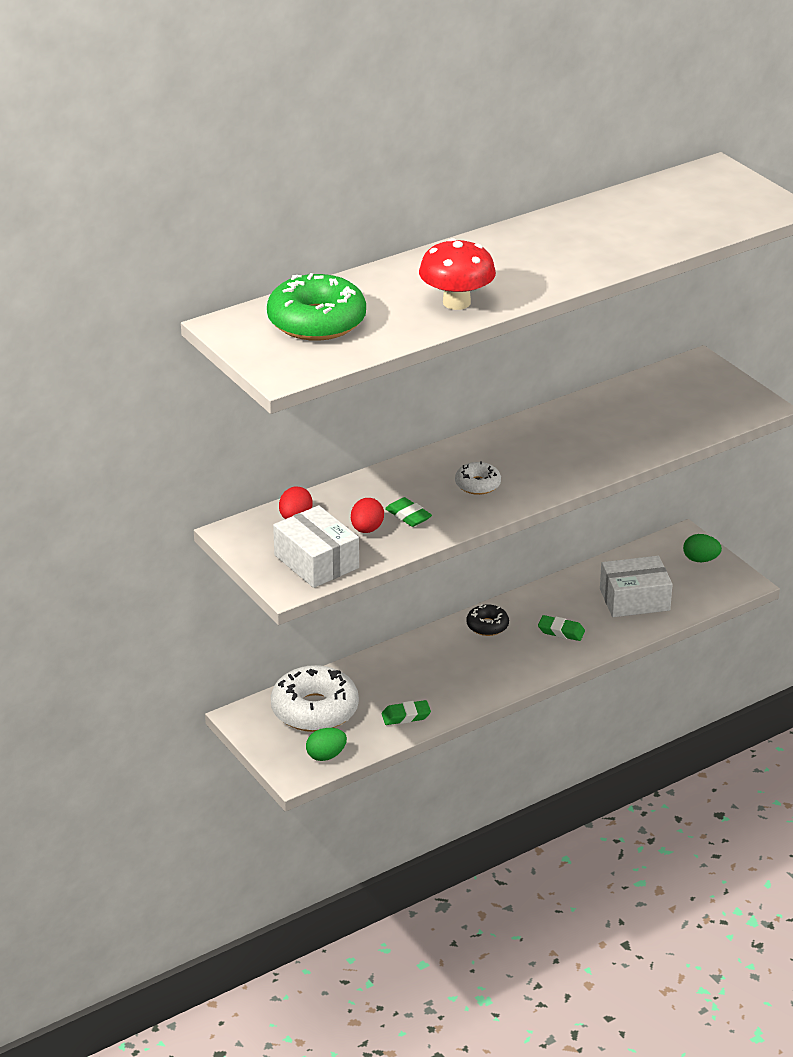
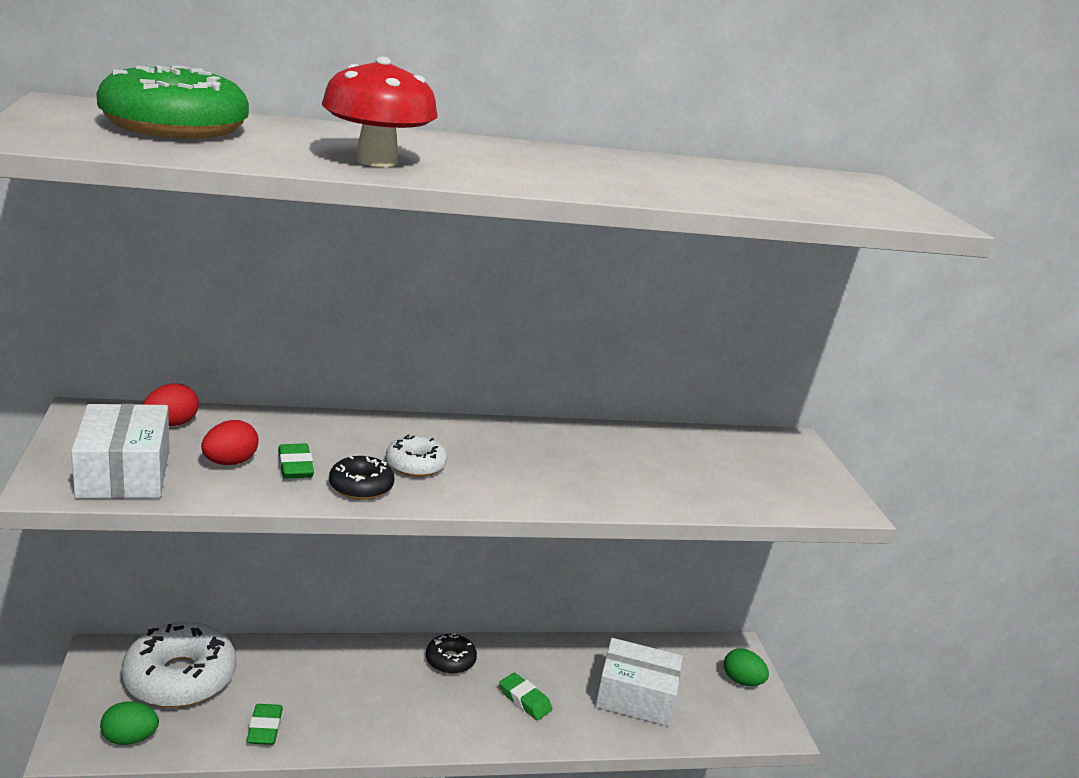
camera: 20 degrees right, 10 degrees down
green eraser [382,700,431,725] -> green eraser turned 75 degrees clockwise [247,704,283,745]
none -> black donut [329,456,394,500]

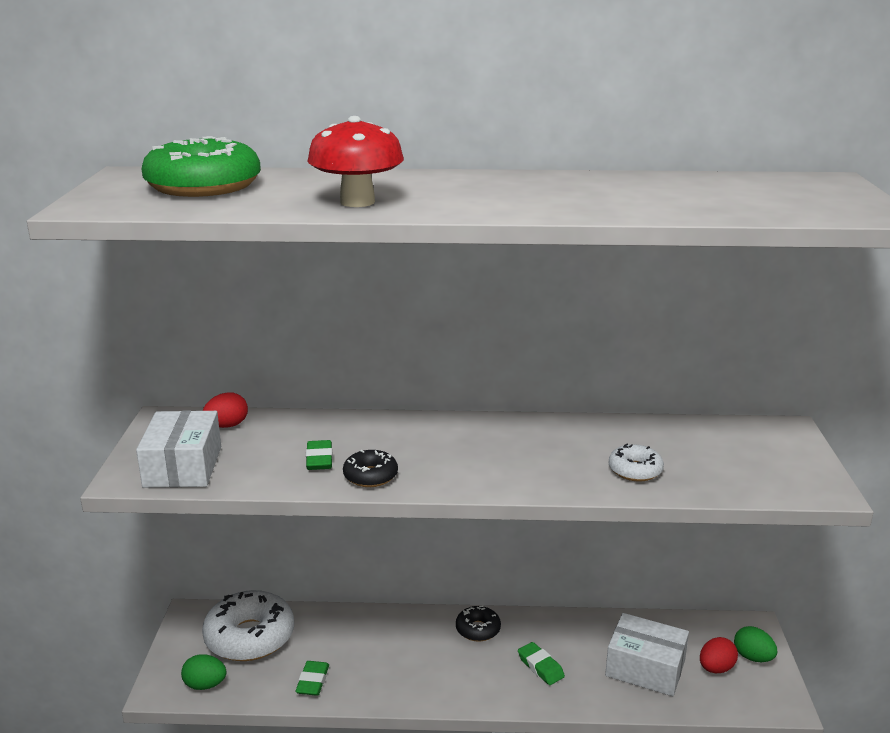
camera: 15 degrees right, 0 degrees up
red egg [201,420,259,465] -> red egg moved to [700,637,738,673]
white donut [386,435,447,477] -> white donut moved to [609,444,664,481]

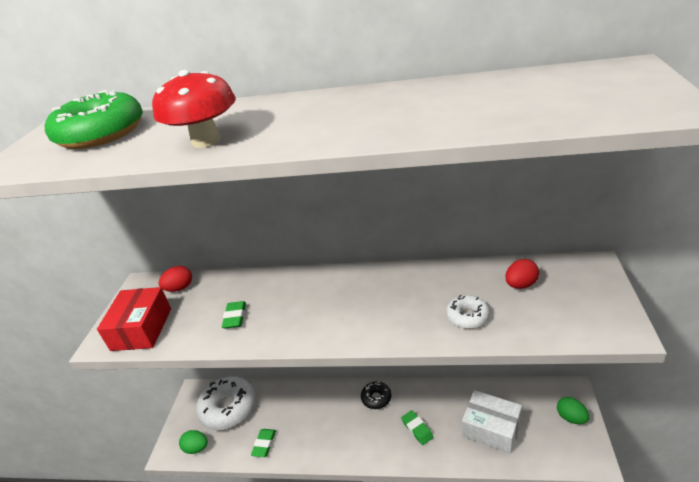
camera: 10 degrees right, 10 degrees up
white box [136,410,221,488] -> red box [97,287,171,351]
black donut [343,450,398,487] -> none
red egg [700,637,738,673] -> red egg moved to [505,259,539,289]

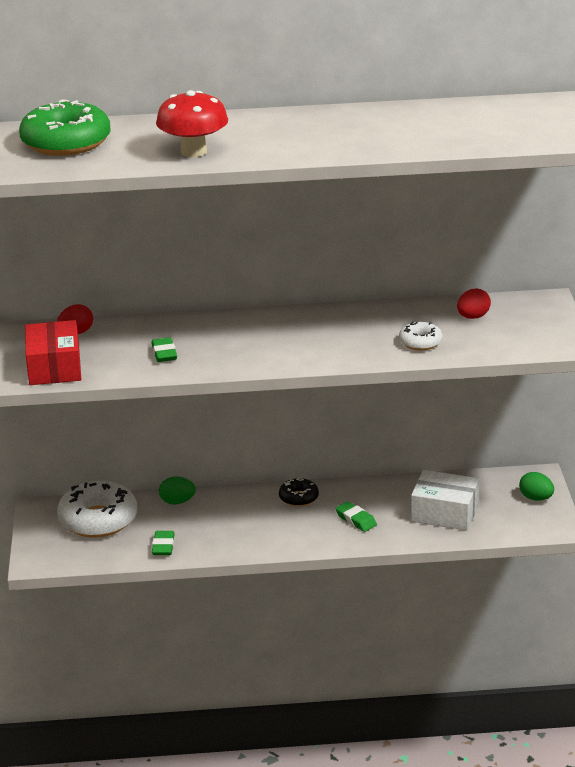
camera: 15 degrees left, 5 degrees down
green egg [179,430,208,454] -> green egg moved to [159,476,196,505]

